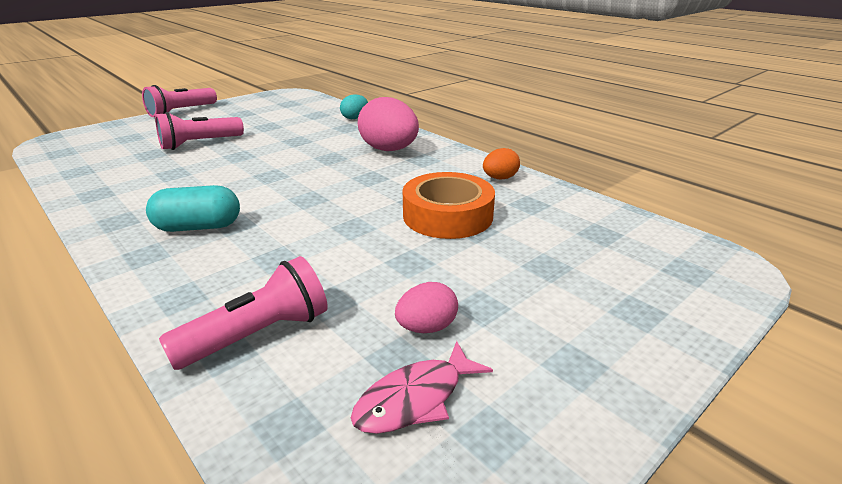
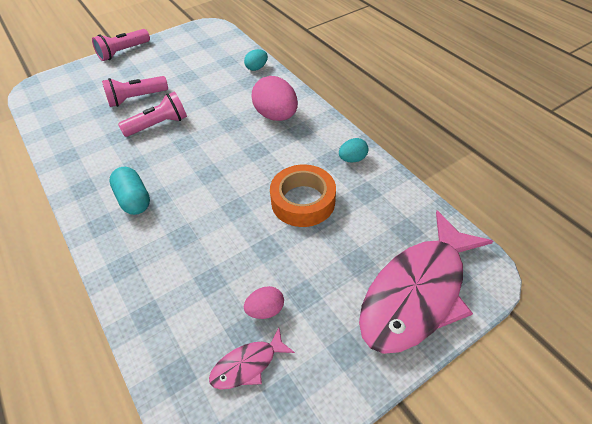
camera: 10 degrees right, 20 degrees up
turquoise capsule [146,185,240,232] -> turquoise capsule turned 60 degrees clockwise [109,167,150,215]
pink flashlight [159,256,328,370] -> pink flashlight moved to [118,91,187,137]
orange egg [483,148,520,180] -> turquoise egg [339,138,369,162]
none -> pink fish [359,211,493,354]

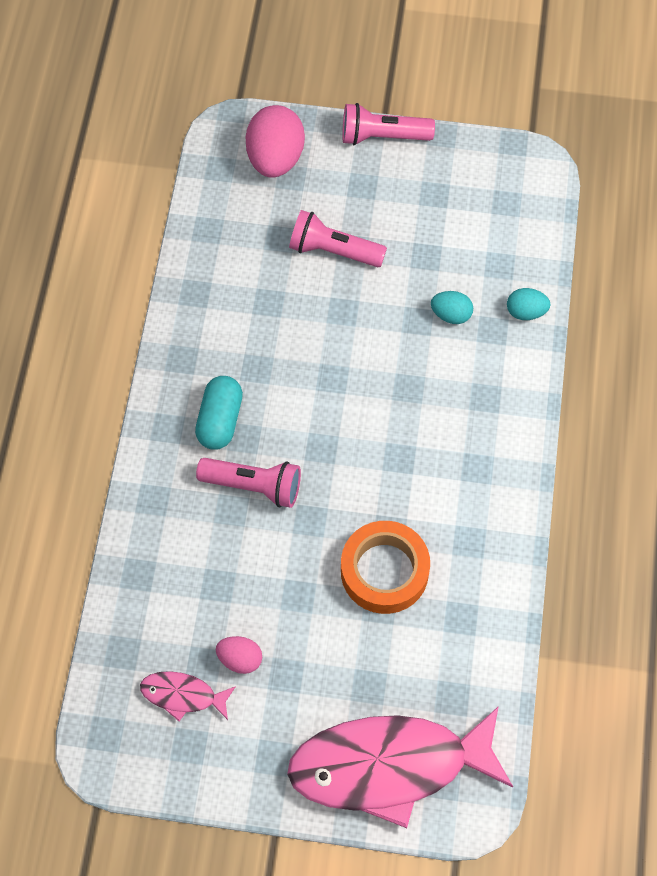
camera: 40 degrees right, 15 degrees up
pink flashlight [118,91,187,137] -> pink flashlight moved to [196,458,301,508]
pink egg [251,76,298,121] -> pink egg moved to [246,105,305,178]
turquoise egg [339,138,369,162] -> turquoise egg moved to [431,291,473,324]

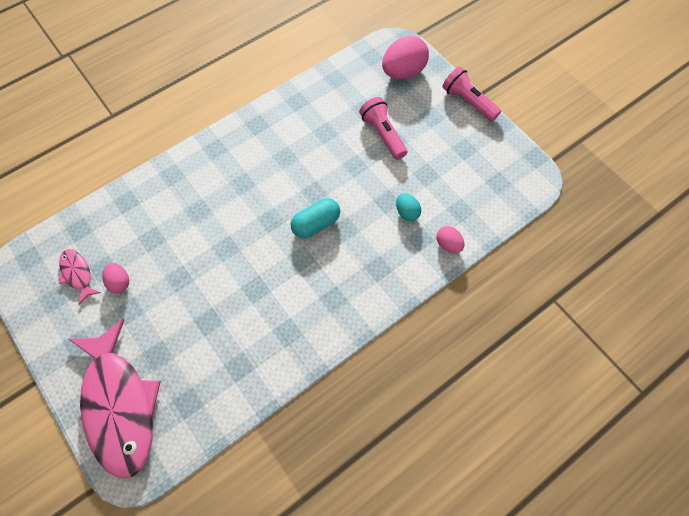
camera: 45 degrees right, 0 degrees up
turquoise capsule [195,376,243,450] -> turquoise capsule moved to [290,198,340,238]
pink flashlight [196,458,301,508] -> none
pink fish [287,706,513,828] -> pink fish turned 150 degrees counterclockwise [69,318,161,479]
orange tape [341,521,430,614] -> none
turquoise egg [507,288,551,320] -> pink egg [436,226,464,253]

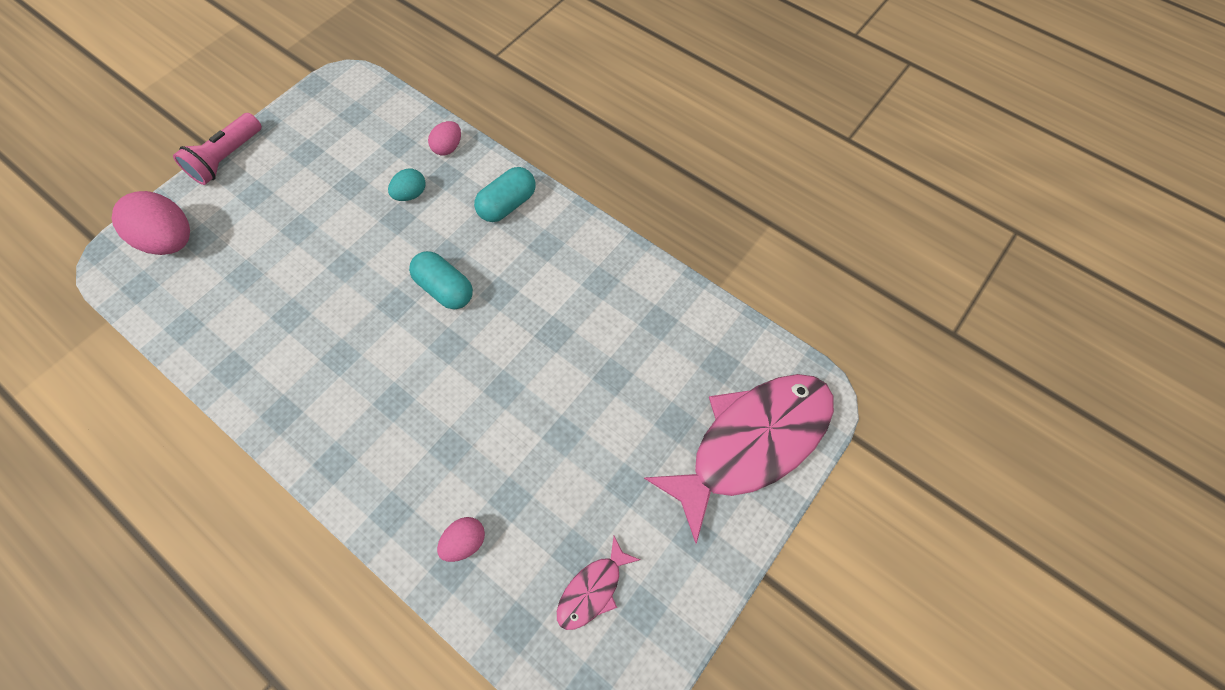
camera: 105 degrees left, 0 degrees up
pink egg [102,263,129,293] -> pink egg moved to [437,517,485,562]
pink flashlight [359,97,407,160] -> none
none -> turquoise capsule [474,167,536,222]

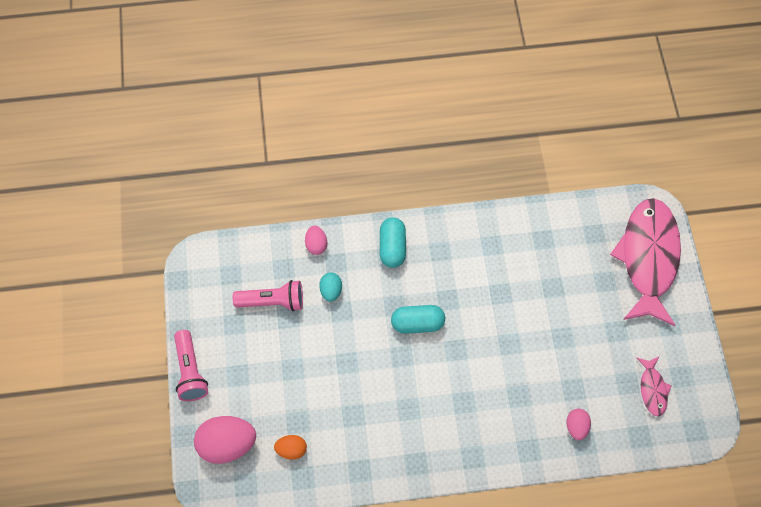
camera: 45 degrees left, 0 degrees up
none -> pink flashlight [233,280,303,311]
none -> orange egg [274,435,307,460]

